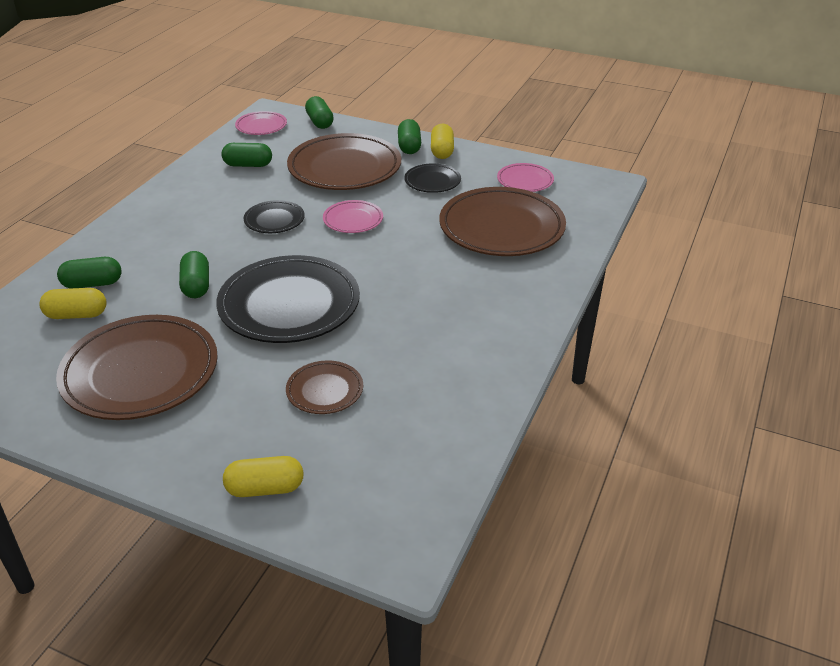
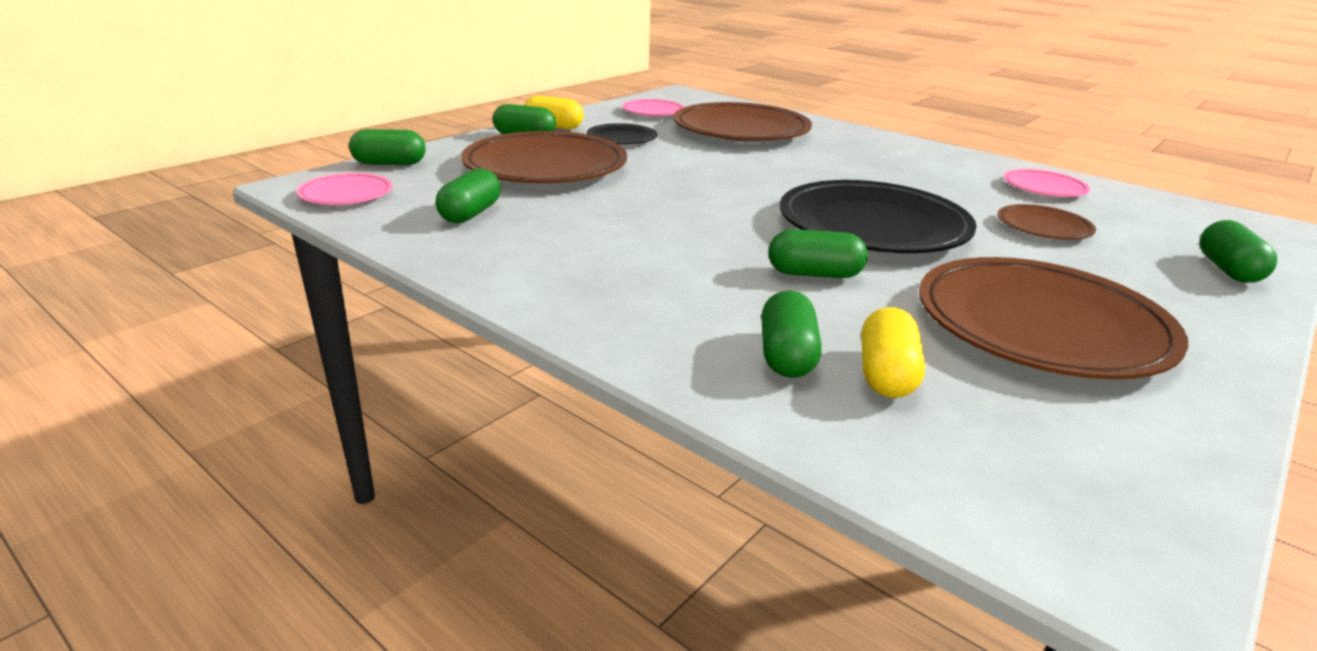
camera: 75 degrees left, 10 degrees down
yellow capsule [223,456,304,497] -> green capsule [1200,220,1277,283]
black plate [244,200,305,233] -> none
pink plate [323,200,383,233] -> pink plate moved to [1003,169,1090,197]

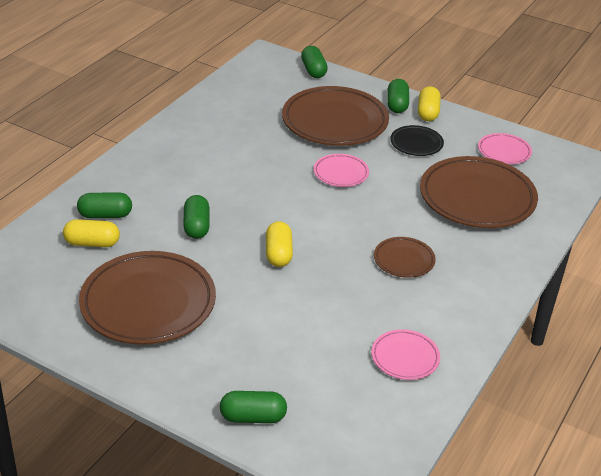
camera: 80 degrees right, 10 degrees up
pink plate [297,173,392,205] -> pink plate moved to [314,154,369,187]
green capsule [436,168,501,223] -> none
black plate [780,180,977,253] -> yellow capsule [266,221,293,267]
brown plate [997,204,1096,240] -> brown plate moved to [374,237,436,278]

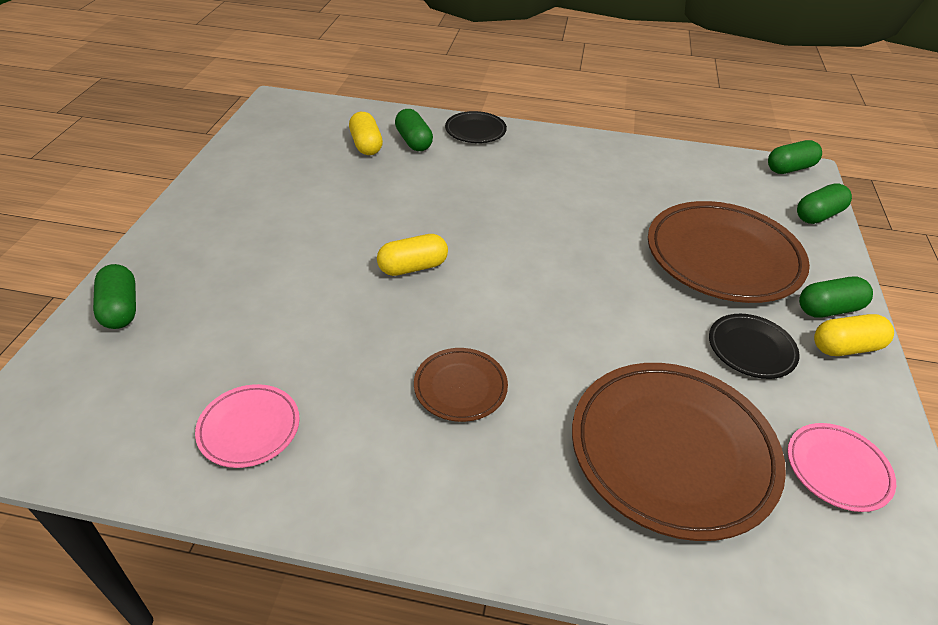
camera: 70 degrees right, 5 degrees up
brown plate [79,251,216,345] -> none
green capsule [183,195,210,239] -> green capsule moved to [768,140,822,174]
pink plate [314,154,369,187] -> none
none -> black plate [445,111,507,143]

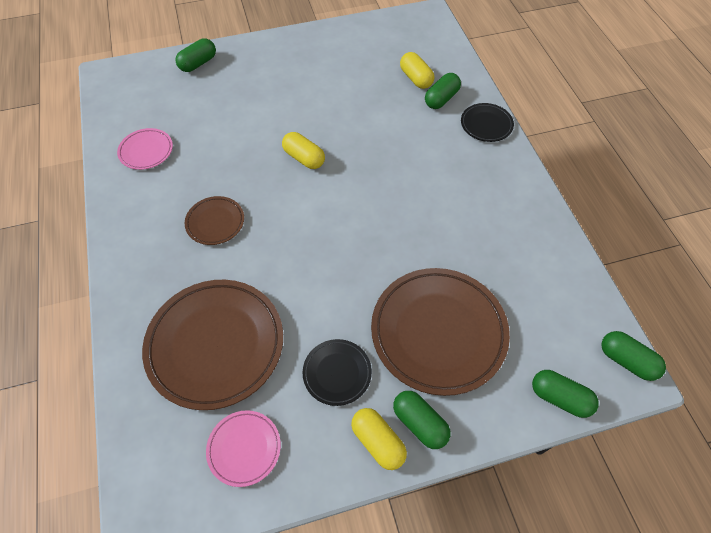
camera: 65 degrees right, 15 degrees up
yellow capsule [349,112,383,155] -> yellow capsule turned 75 degrees counterclockwise [400,52,434,89]

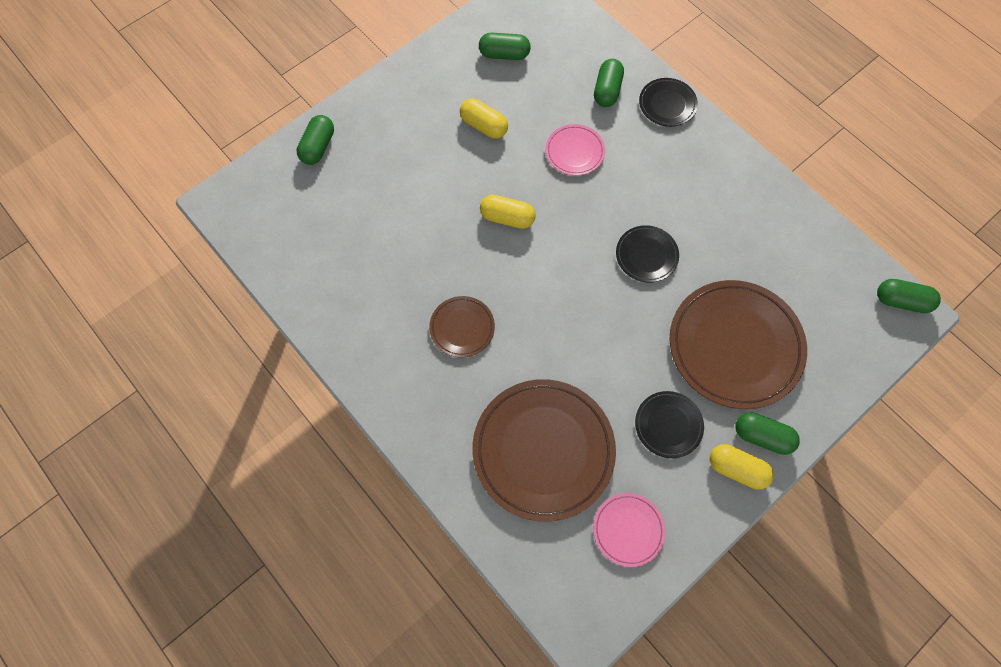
camera: 25 degrees left, 10 degrees up
pink plate [117,128,173,170] -> pink plate moved to [545,124,605,176]
yellow capsule [400,52,434,89] -> yellow capsule moved to [460,99,508,139]
green capsule [532,370,599,418] -> green capsule moved to [479,33,531,60]
none -> black plate [616,225,679,283]

